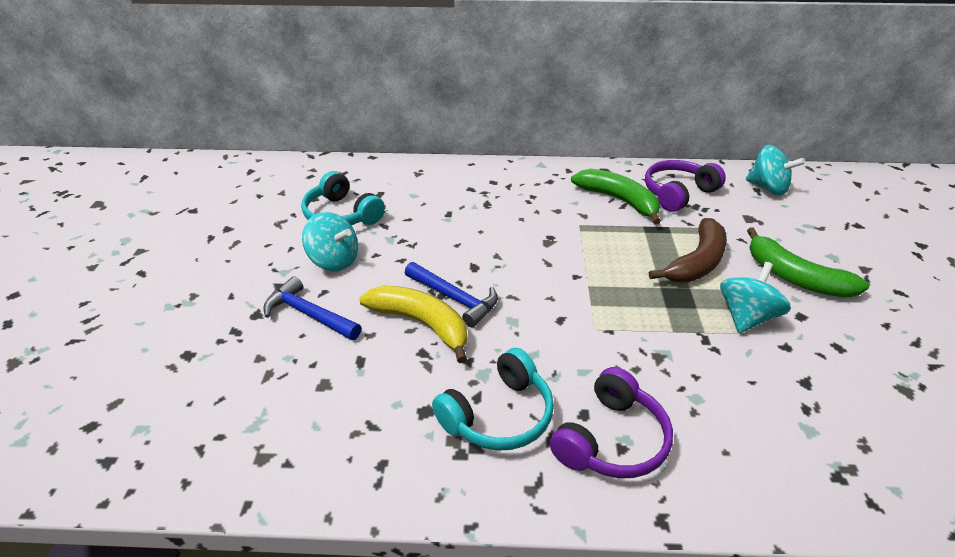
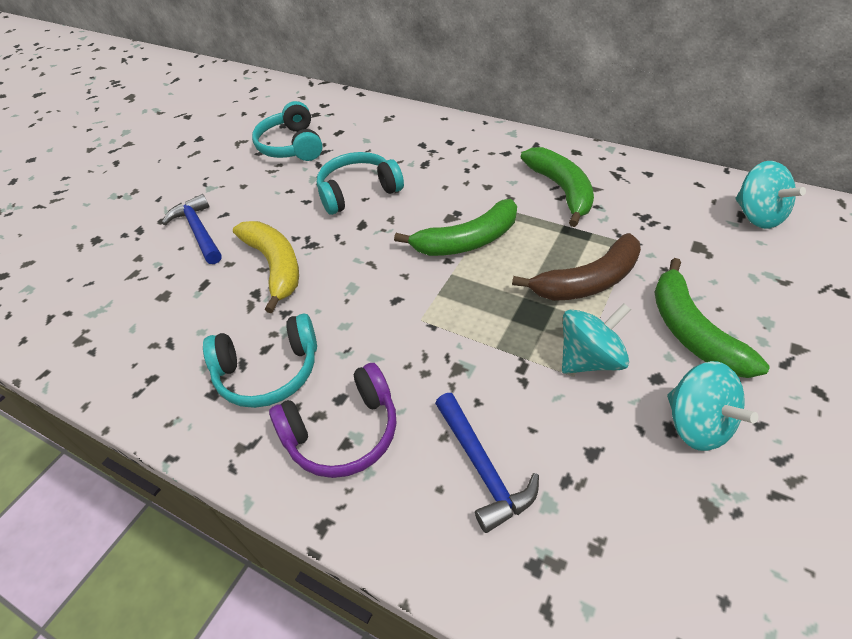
camera: 30 degrees right, 10 degrees up
turquoise spinning top [302,212,358,271] -> turquoise spinning top moved to [667,361,758,451]
blue hammer [405,262,498,327] -> blue hammer moved to [435,393,539,533]
purple headphones [645,160,726,212] -> none
none -> turquoise headphones [317,152,404,215]
none -> green banana [394,199,517,256]

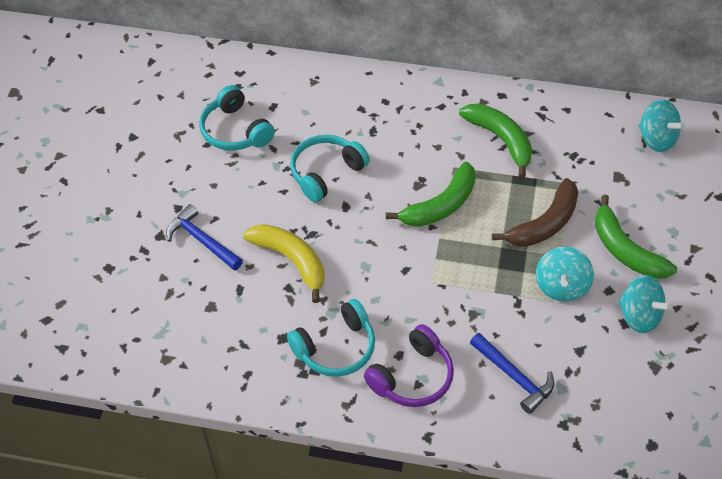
camera: 20 degrees left, 5 degrees up
turquoise spinning top [562,303,631,374] -> turquoise spinning top turned 150 degrees clockwise [536,247,594,302]

